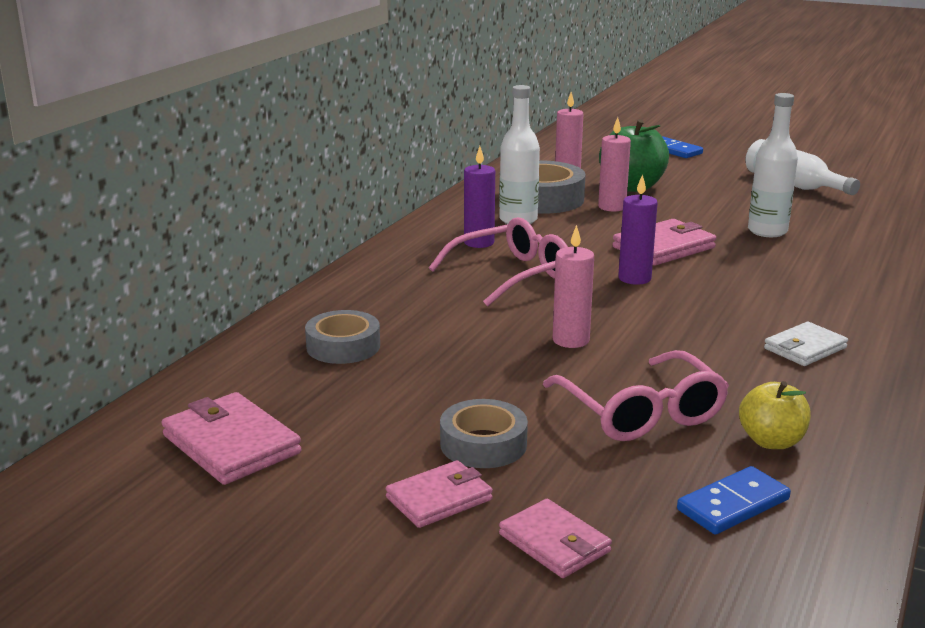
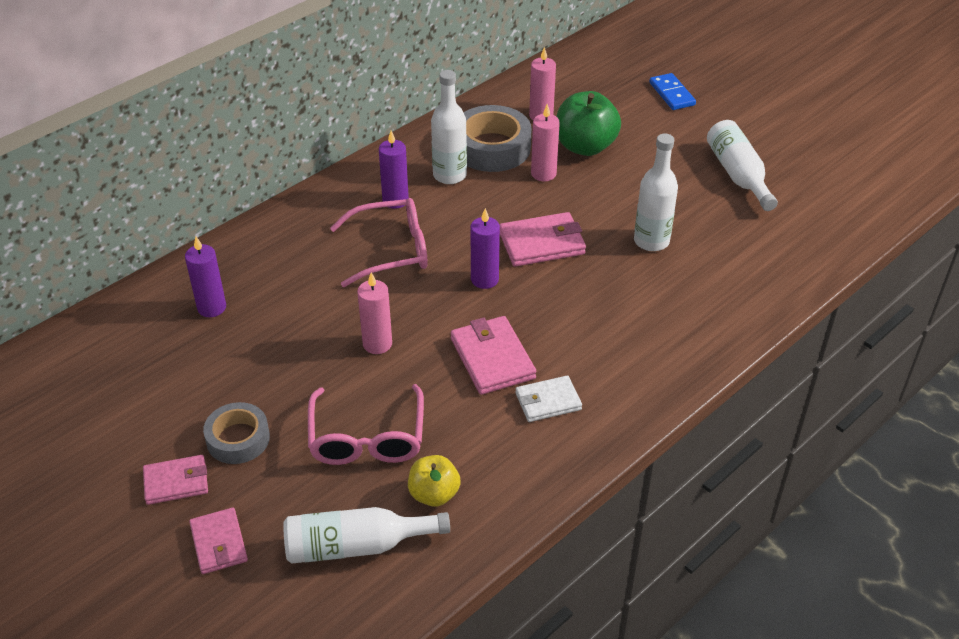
camera: 20 degrees right, 20 degrees up
pink wallet [162,392,302,485] -> pink wallet moved to [451,316,536,395]
grey tape [305,310,380,364] -> purple candle [185,237,226,317]
blue domino [677,466,791,534] -> white bottle [283,507,450,564]

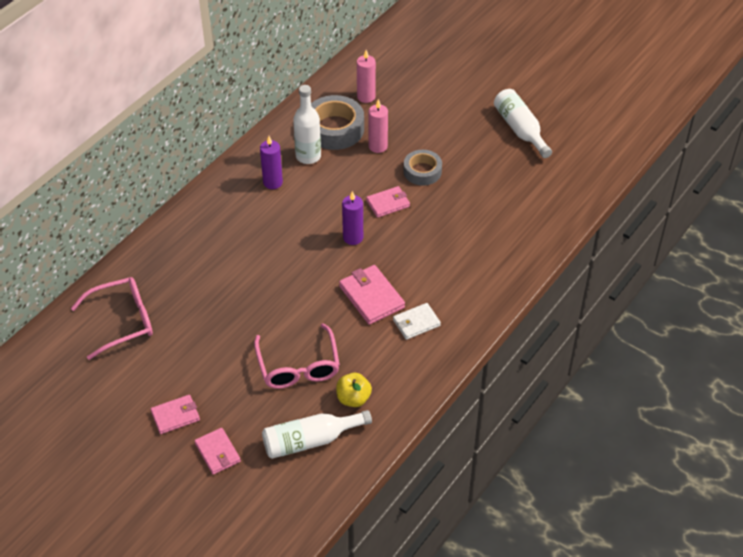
camera: 10 degrees left, 5 degrees up
purple candle [185,237,226,317] -> none
grey tape [203,402,270,464] -> grey tape moved to [403,150,442,186]
pink glasses [330,198,428,287] -> pink glasses moved to [71,277,153,360]
pink candle [357,272,392,354] -> none
pink wallet [499,212,586,267] -> pink wallet [366,186,410,218], size x0.66
green apple [556,91,621,156] -> none
white bottle [634,134,678,251] -> none
blue domino [649,73,696,110] -> none

